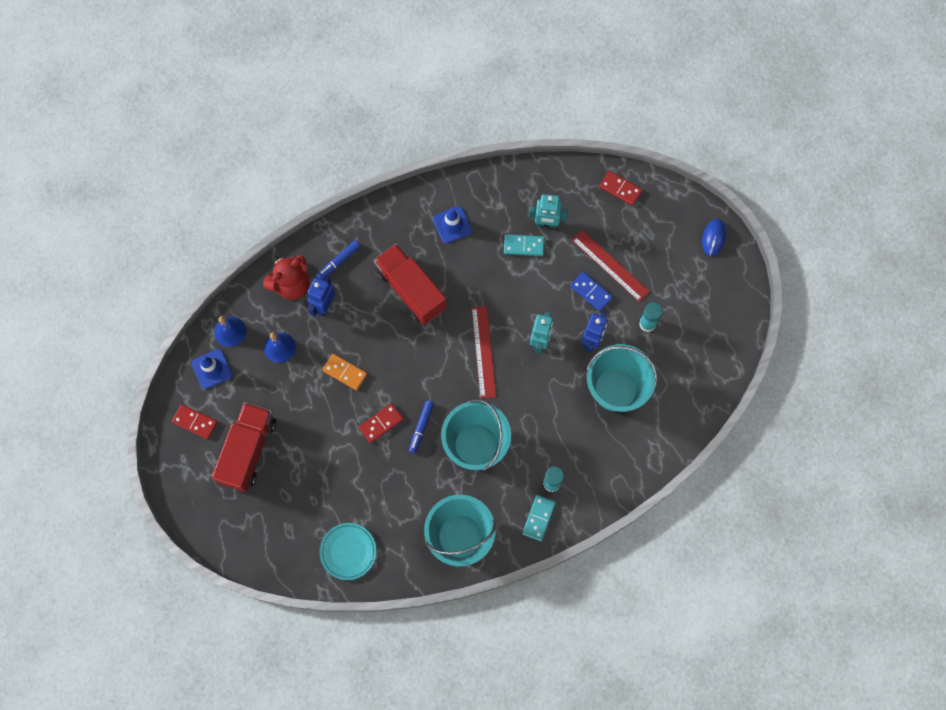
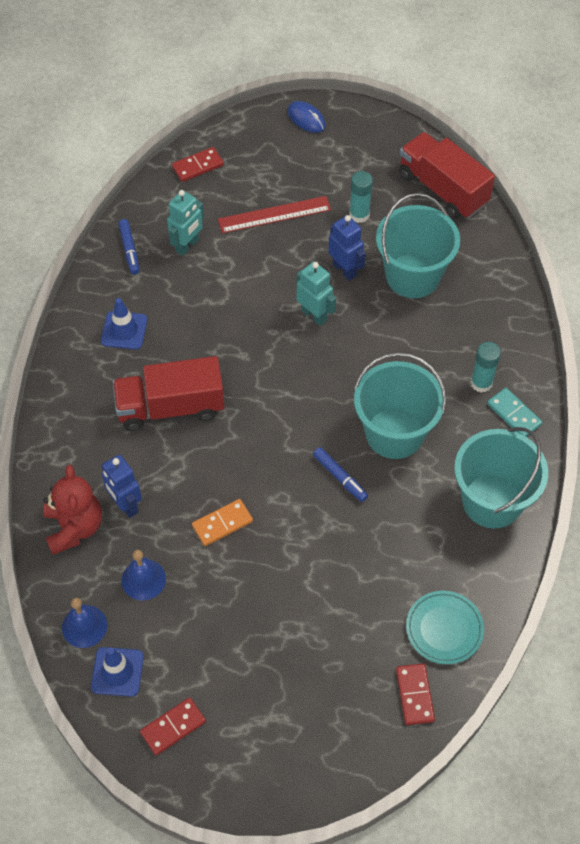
camera: 60 degrees left, 15 degrees down
red truck [212,402,276,492] -> red truck moved to [399,132,495,219]
blue marker [317,240,360,280] -> blue marker moved to [118,219,139,275]
red domino [359,403,403,443] -> red domino moved to [396,663,435,725]
red ruler [472,306,496,398] -> none
turquoise domino [504,234,545,256] -> none
blue domino [570,272,613,311] -> none

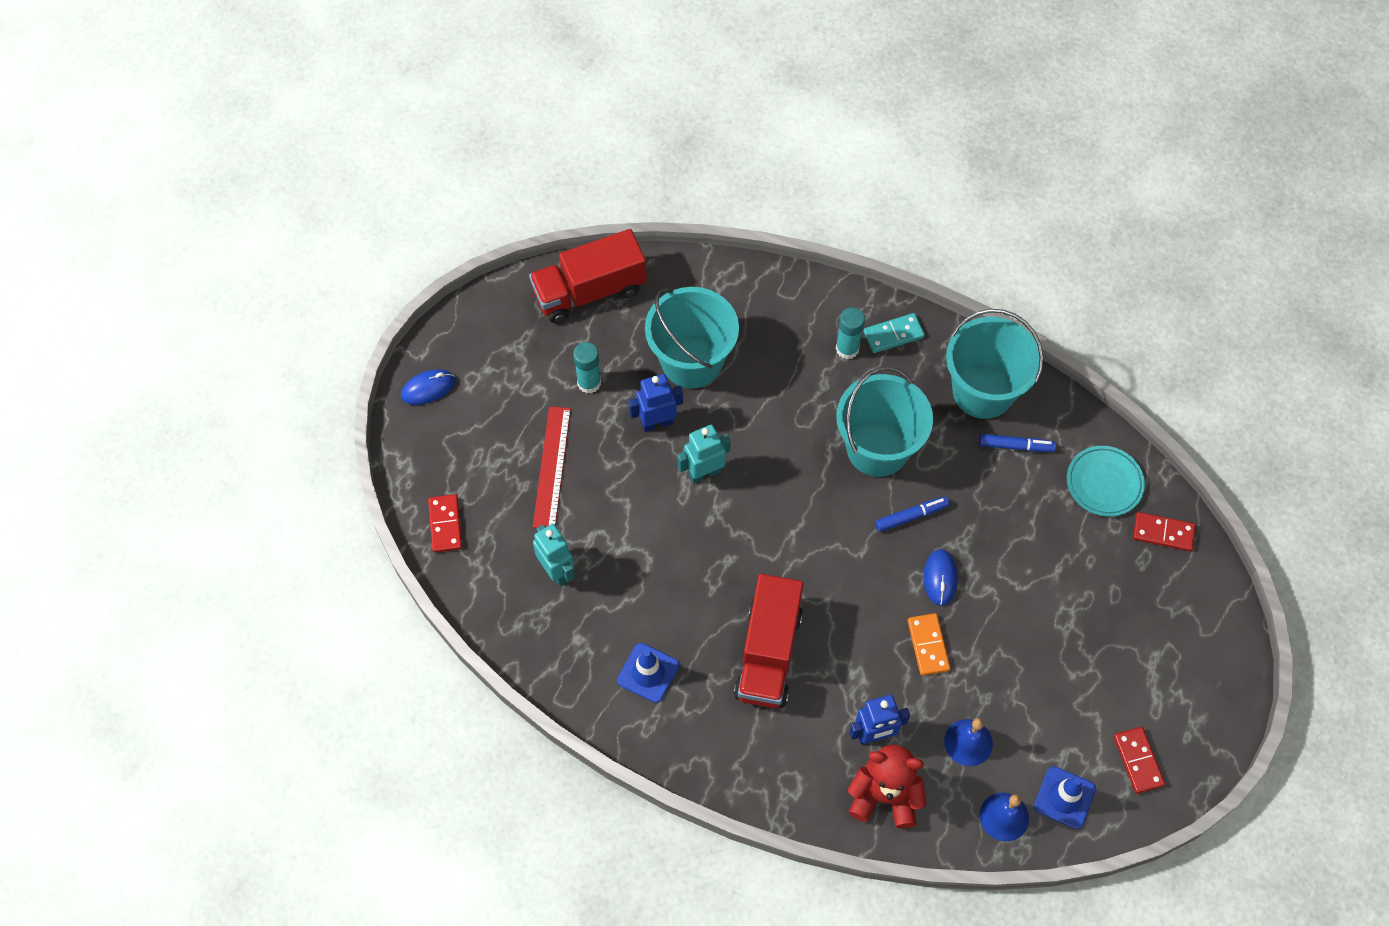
camera: 70 degrees left, 5 degrees up
blue marker [118,219,139,275] -> blue marker moved to [979,434,1056,452]
none -> blue mouse [923,549,958,606]

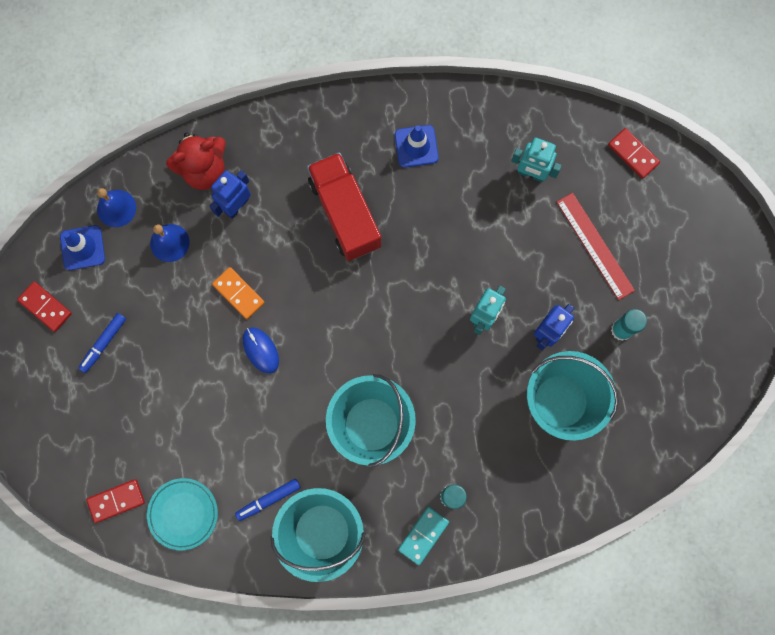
camera: 145 degrees right, 15 degrees up
blue mouse [401,369,455,405] -> none
red truck [529,229,647,323] -> none
blue marker [875,496,949,532] -> blue marker moved to [78,313,126,373]

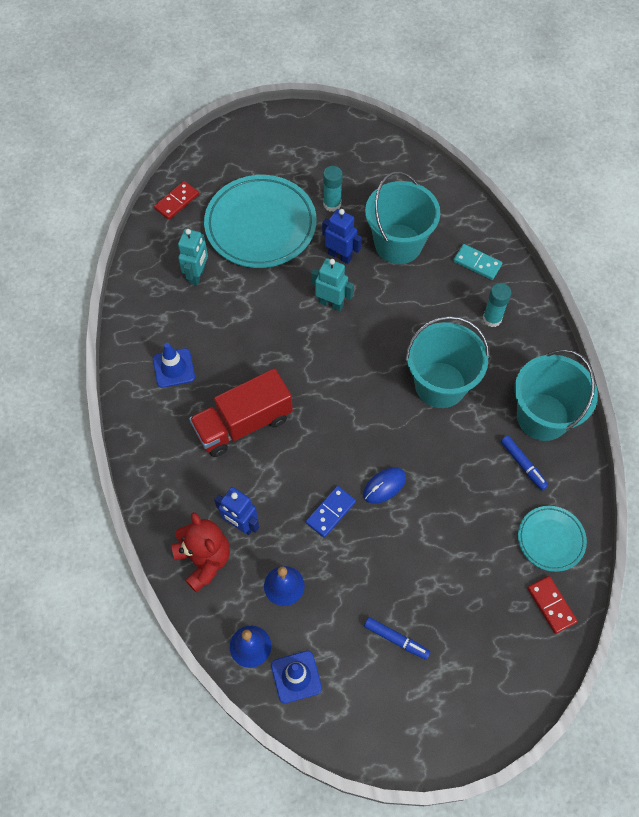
camera: 95 degrees left, 15 degrees down
red domino [17,281,72,332] -> none
orange domino [212,267,265,319] -> blue domino [306,486,356,538]
turquoise domino [398,507,449,565] -> turquoise domino moved to [453,244,502,280]
red ruler [557,193,635,300] -> turquoise plate [204,175,317,268]

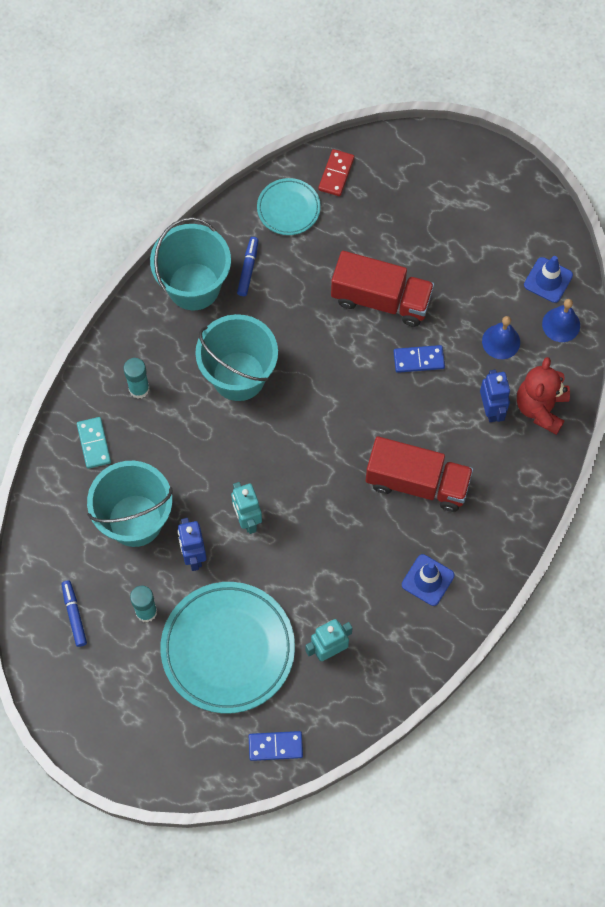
camera: 135 degrees left, 5 degrees up
red domino [154,181,199,220] -> blue domino [249,731,303,761]
blue mouse [363,467,406,504] -> none
blue marker [364,617,431,660] -> blue marker moved to [61,580,87,647]
none -> red truck [331,251,434,327]

